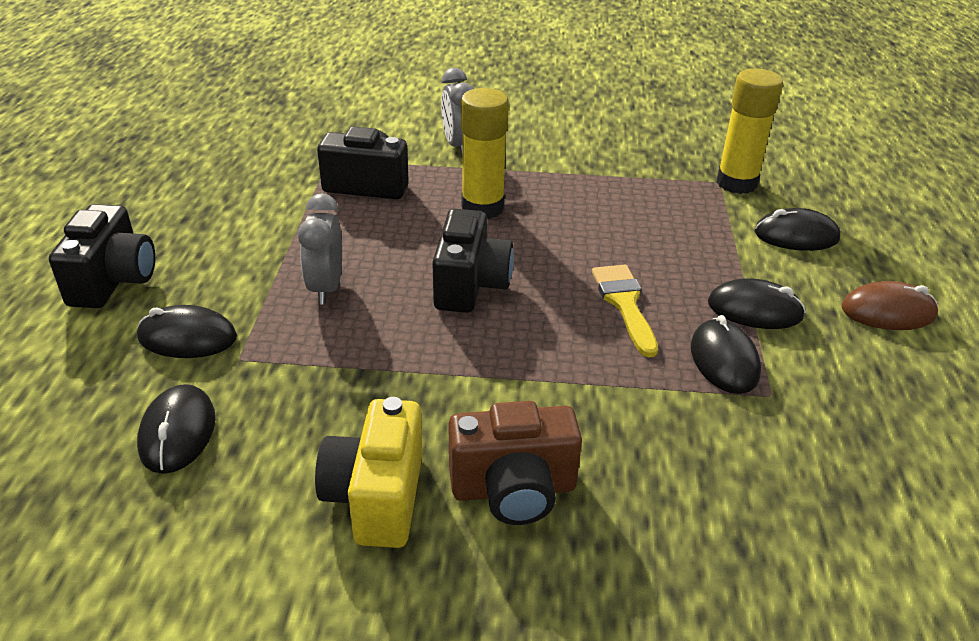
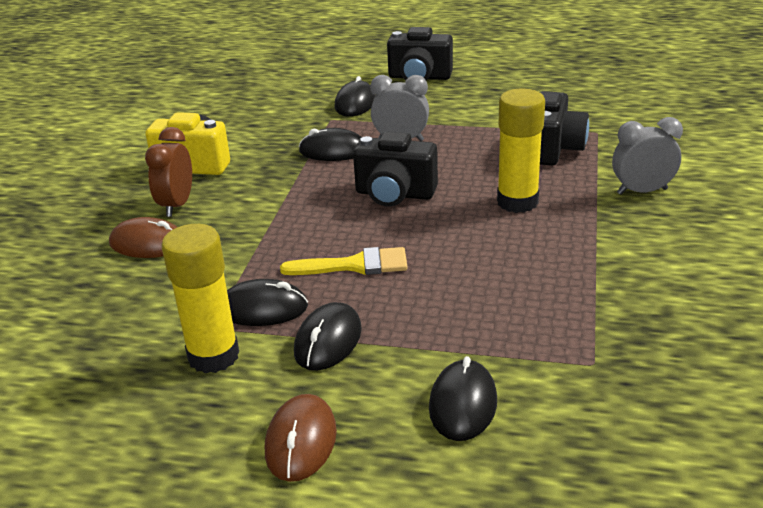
camera: 100 degrees right, 5 degrees down
black mouse [137,384,215,474] -> black mouse moved to [299,128,362,161]
brown camera [448,401,582,525] -> brown clock [145,127,192,217]
yellow glue stick [716,68,783,194] -> yellow glue stick moved to [162,224,239,374]
none -> brown mouse [109,217,177,258]

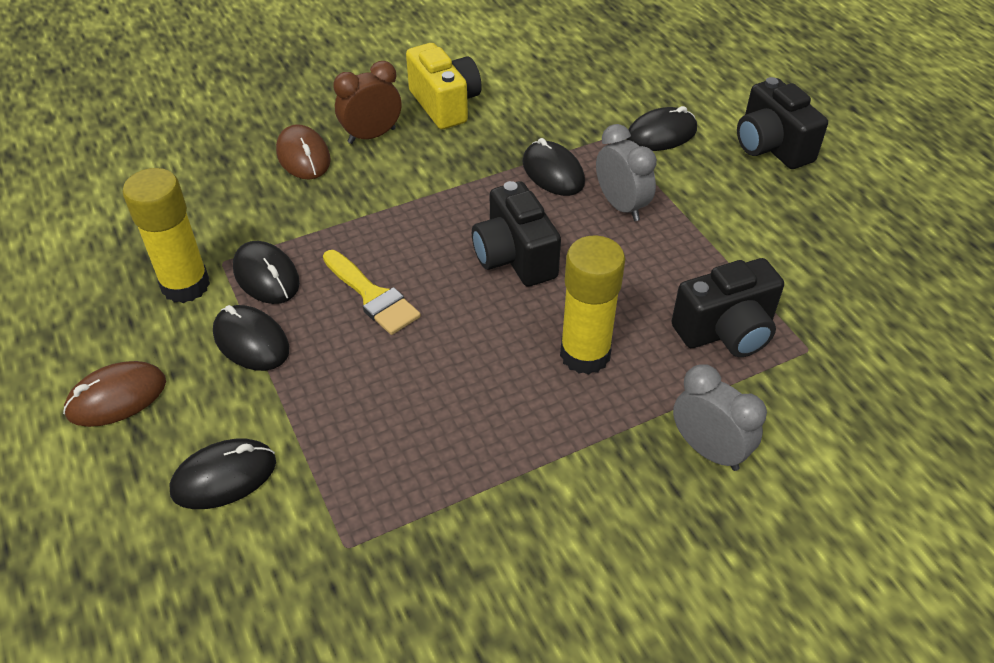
camera: 50 degrees right, 15 degrees up
black mouse [294,302,362,371] -> black mouse turned 60 degrees clockwise [213,305,289,371]

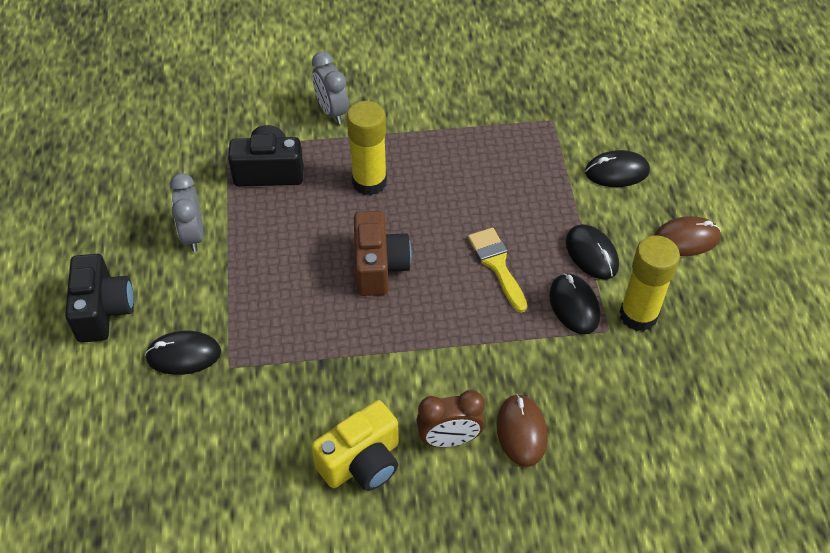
camera: 160 degrees left, 5 degrees up
yellow camera [406,43,482,129] -> yellow camera turned 120 degrees counterclockwise [311,400,399,491]
black camera [472,181,561,287] -> brown camera [354,211,412,296]
black mouse [523,138,585,196] -> none
grey clock [596,124,657,221] -> grey clock moved to [170,173,203,252]

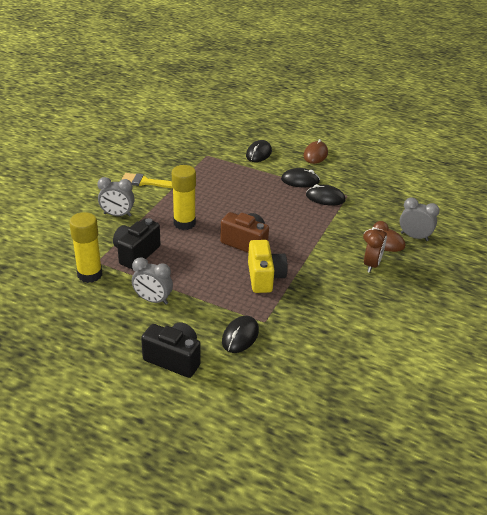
camera: 60 degrees left, 15 degrees down
yellow camera [311,400,399,491] -> yellow camera moved to [248,240,288,293]
yellow brush [468,228,527,313] -> yellow brush moved to [121,173,173,188]
yellow glue stick [619,236,680,331] -> yellow glue stick moved to [69,212,102,283]
none -> grey clock [400,197,440,241]

